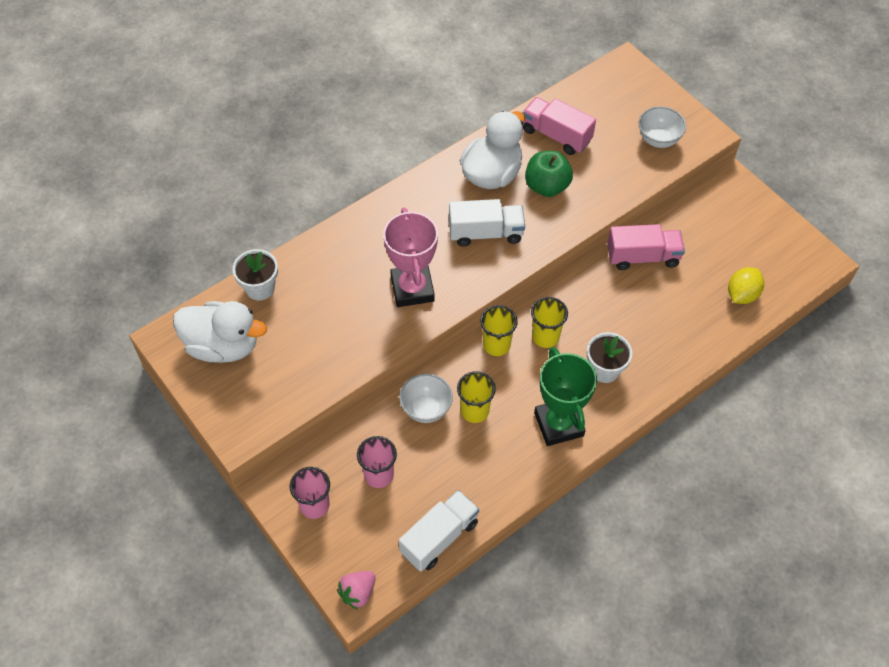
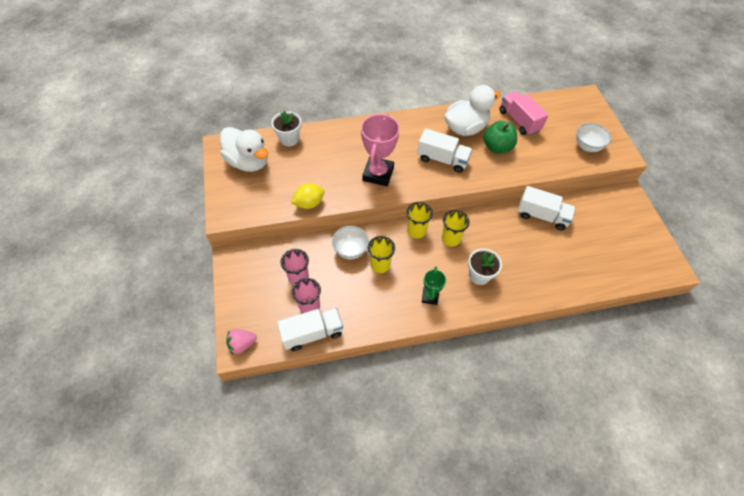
camera: 25 degrees right, 0 degrees up
pink cup [290,467,330,519] -> pink cup moved to [292,278,321,313]
green trophy [534,347,597,446] -> green trophy [422,267,446,305], size x0.55
pink truck [607,224,685,270] -> white truck [518,186,576,231]
yellow lemon [728,267,764,304] -> yellow lemon moved to [291,183,325,209]

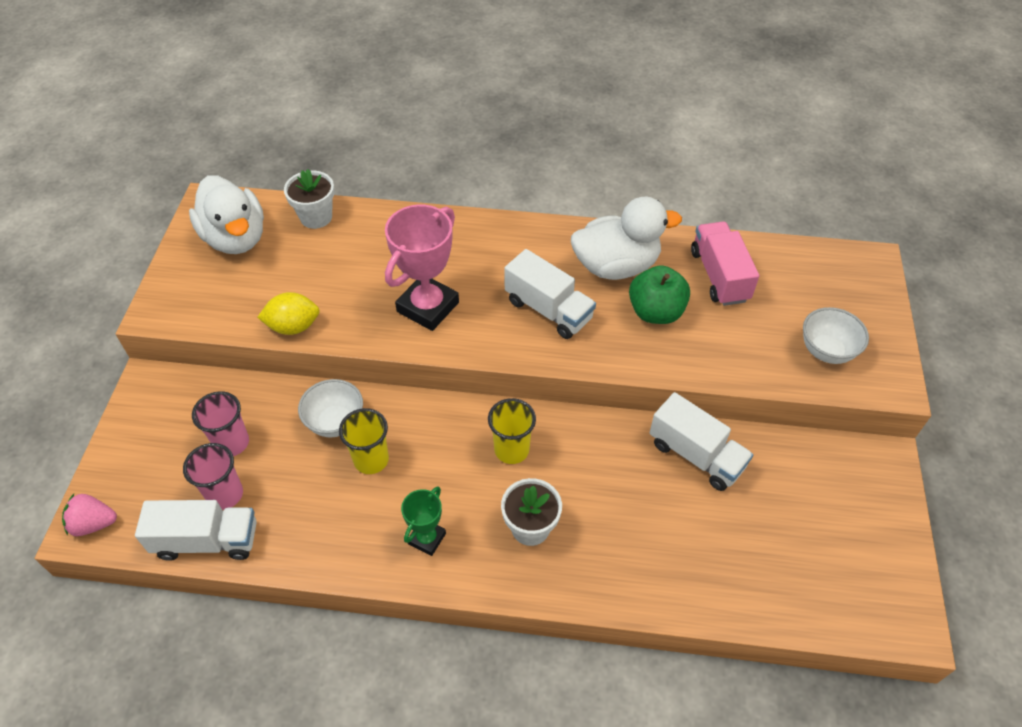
camera: 20 degrees right, 5 degrees down
yellow cup [407,202,433,238] -> none

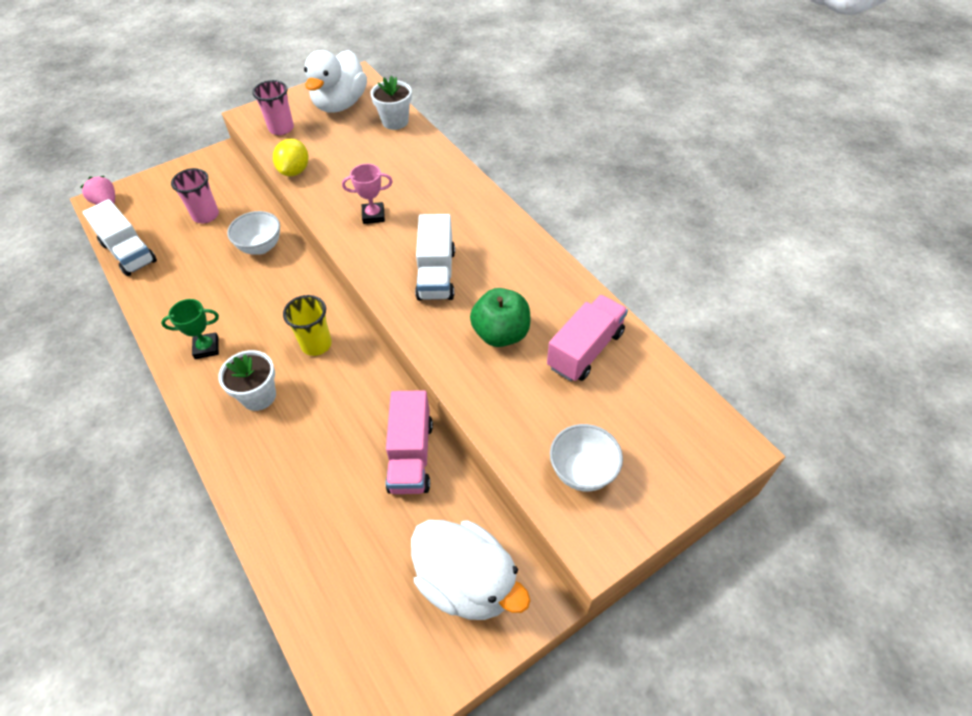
camera: 50 degrees right, 0 degrees up
pink cup [183,443,243,510] -> pink cup moved to [252,80,294,135]
yellow lemon [257,292,320,335] -> yellow lemon turned 60 degrees clockwise [273,139,308,176]
yellow cup [339,408,389,474] -> none
pink trophy [385,204,459,331] -> pink trophy [342,164,393,224], size x0.55
white duck [571,197,682,280] -> white duck moved to [411,520,531,620]
white truck [650,392,753,491] -> pink truck [386,390,433,494]

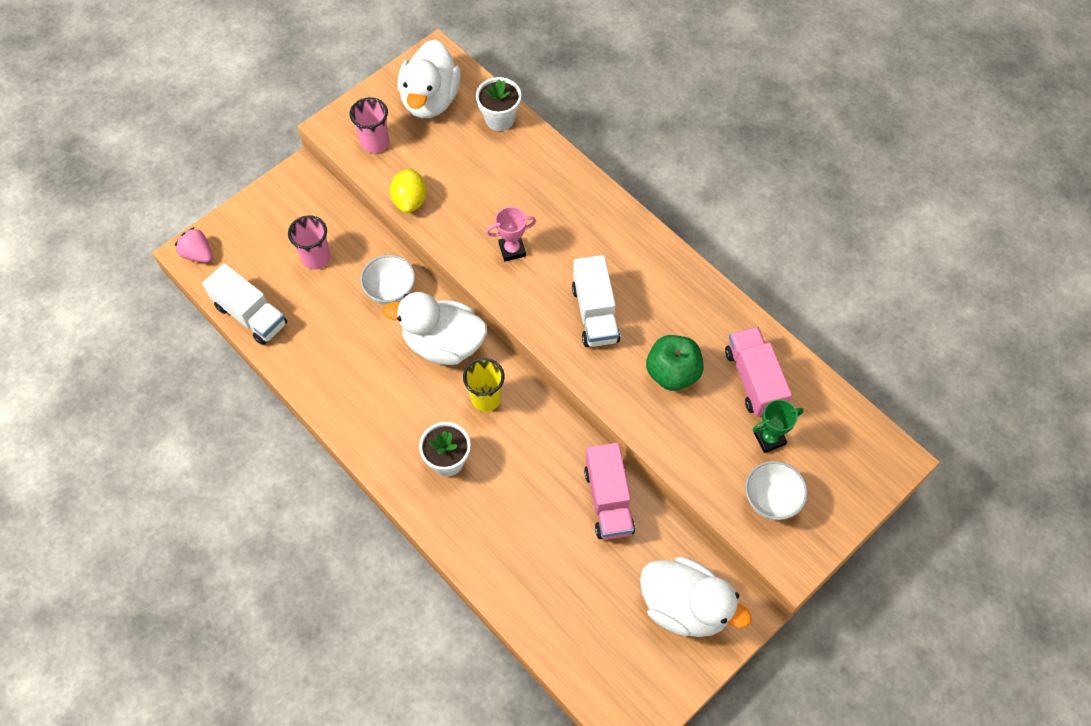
camera: 10 degrees left, 10 degrees up
green trophy [161,299,219,359] -> green trophy moved to [752,399,804,453]
pink truck [547,295,628,381] -> pink truck turned 45 degrees counterclockwise [725,327,792,417]
none -> white duck [383,292,487,365]

